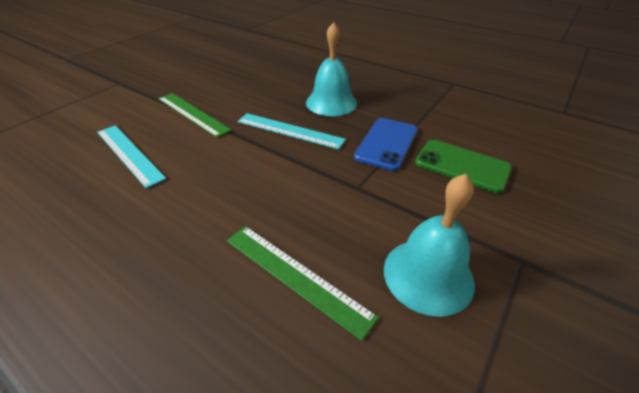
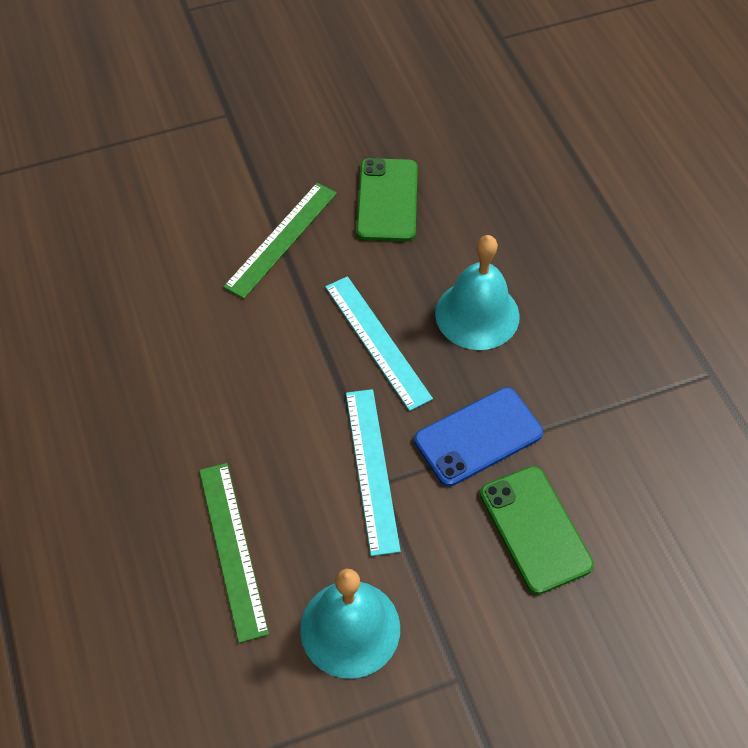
camera: 35 degrees right, 15 degrees up
turquoise ruler [97,125,166,188] -> turquoise ruler moved to [346,389,401,556]
green ruler [158,93,232,138] -> green ruler turned 45 degrees clockwise [223,183,337,299]
none -> green phone [356,158,418,241]

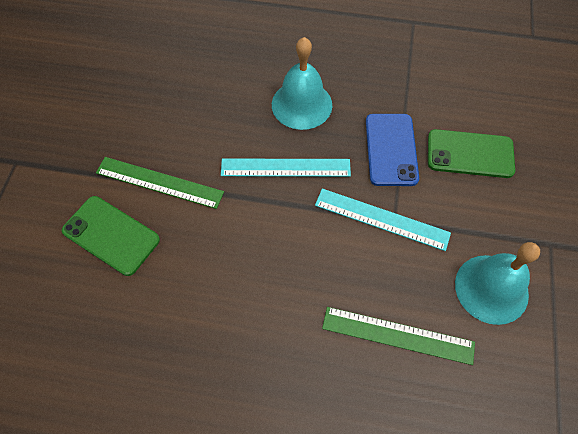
camera: 60 degrees left, 5 degrees up
green ruler [223,183,337,299] -> green ruler turned 45 degrees counterclockwise [96,157,224,209]
green phone [356,158,418,241] -> green phone moved to [62,196,160,276]

